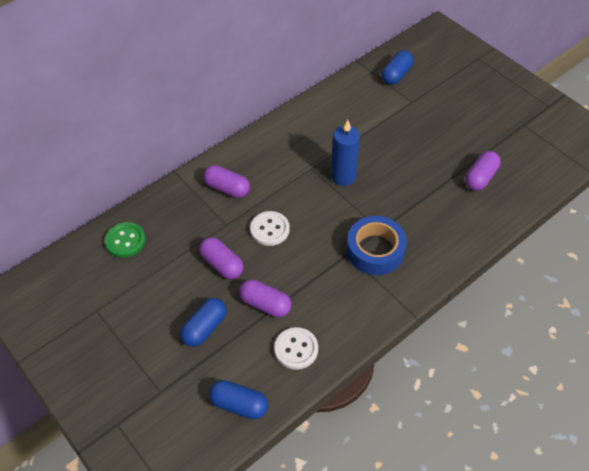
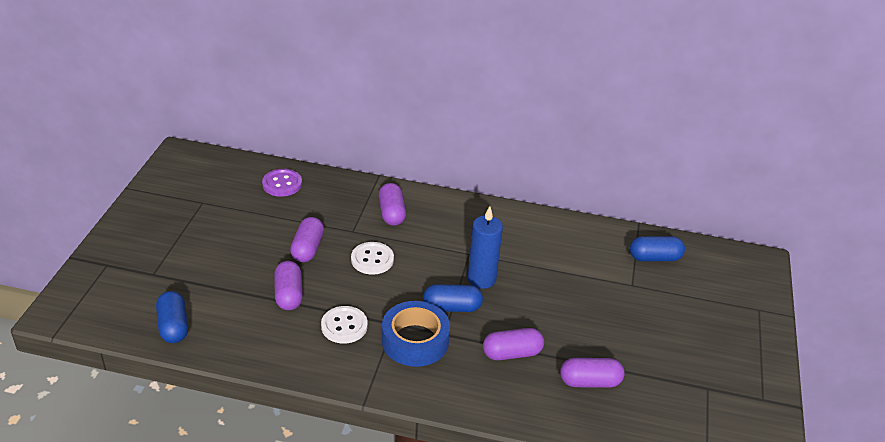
camera: 50 degrees right, 15 degrees down
green button [105,222,146,258] -> purple button [262,169,302,197]
blue capsule [180,298,227,347] -> blue capsule moved to [423,284,483,312]
white button [274,327,318,370] -> white button moved to [321,306,368,344]
none -> purple capsule [483,328,544,360]

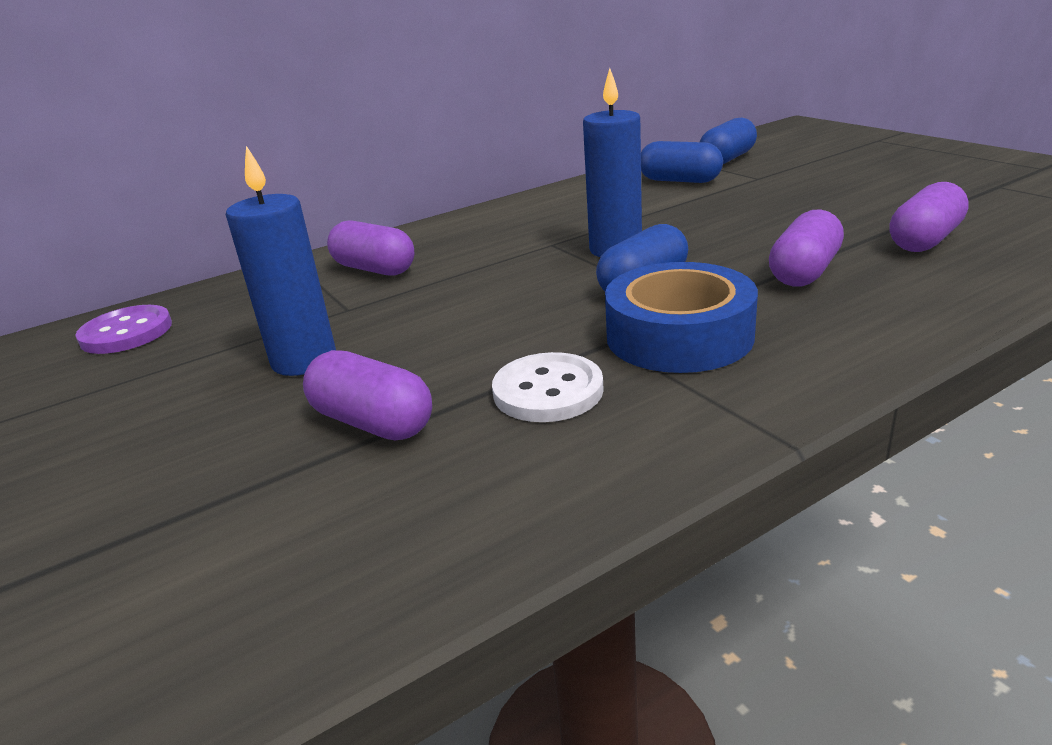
camera: 40 degrees left, 10 degrees down
blue capsule [156,291,188,343] -> blue capsule moved to [641,141,723,183]
purple capsule [290,217,324,262] -> blue candle [226,146,336,376]
white button [351,242,394,275] -> none

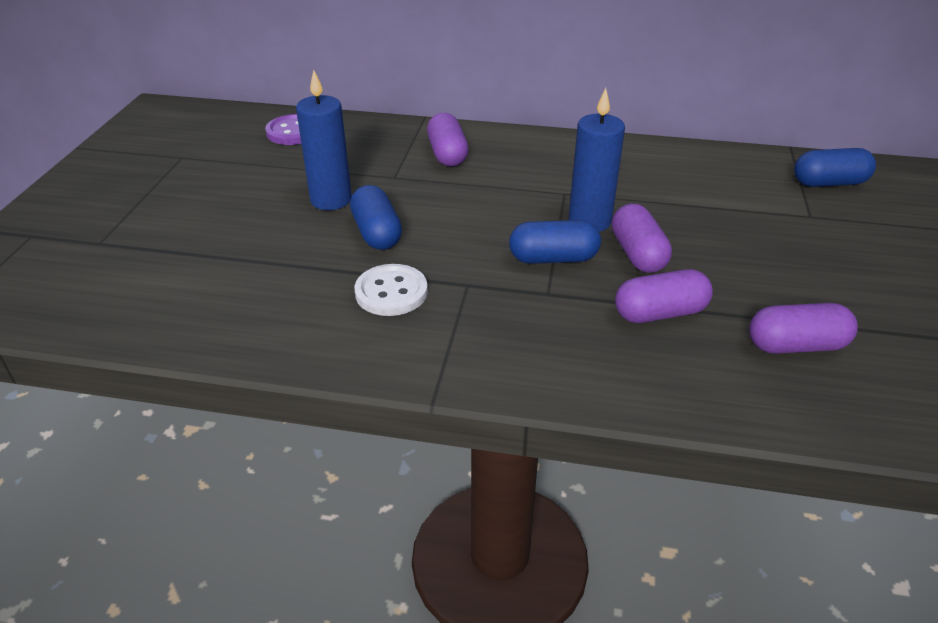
camera: 40 degrees right, 10 degrees up
purple capsule [303,350,432,440] -> purple capsule moved to [612,204,672,273]
blue tape [605,262,758,373] -> none
blue capsule [641,141,723,183] -> blue capsule moved to [350,185,402,250]

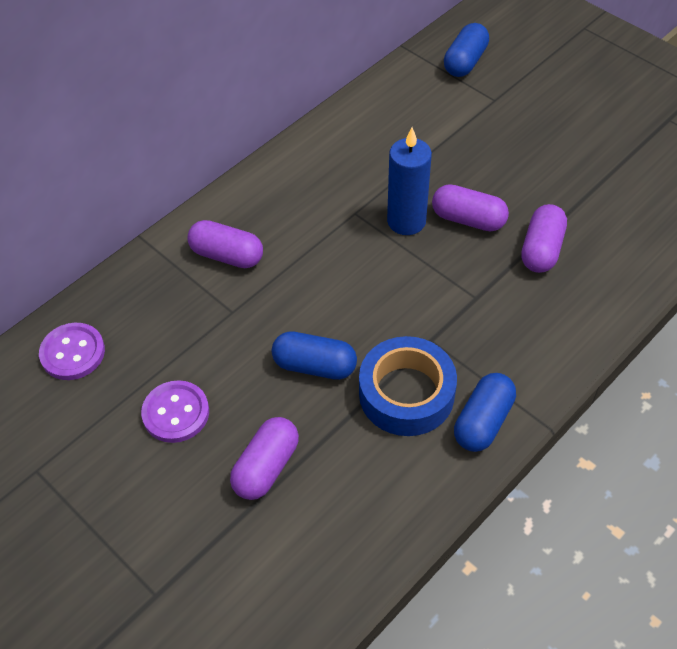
camera: 55 degrees left, 15 degrees up
blue candle [296,70,352,210] -> none
white button [354,264,428,316] -> blue tape [359,336,457,436]
blue capsule [509,220,601,264] -> blue capsule moved to [454,373,516,452]
purple capsule [749,303,858,354] -> purple capsule moved to [230,417,299,500]
none -> purple button [141,380,209,443]

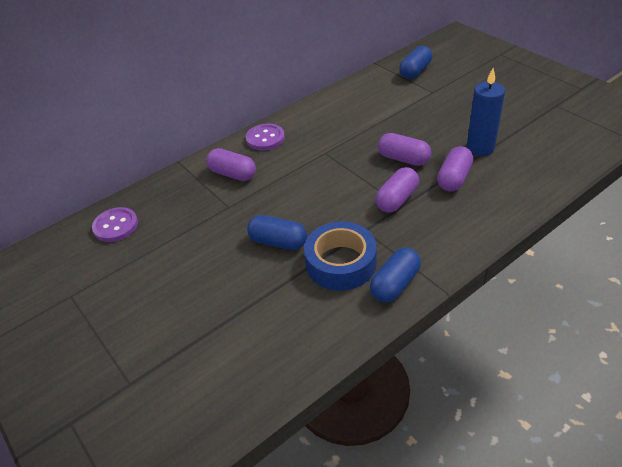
camera: 10 degrees right, 10 degrees down
purple button [141,380,209,443] -> purple button moved to [246,123,285,151]
purple capsule [230,417,299,500] -> purple capsule moved to [375,167,419,213]
blue candle [387,127,432,235] -> blue candle moved to [467,68,505,156]

